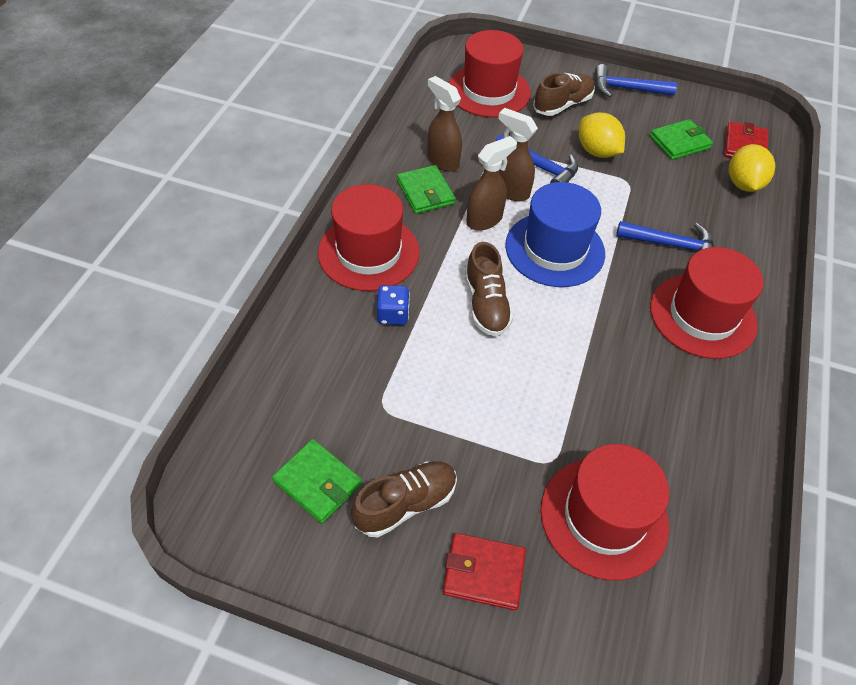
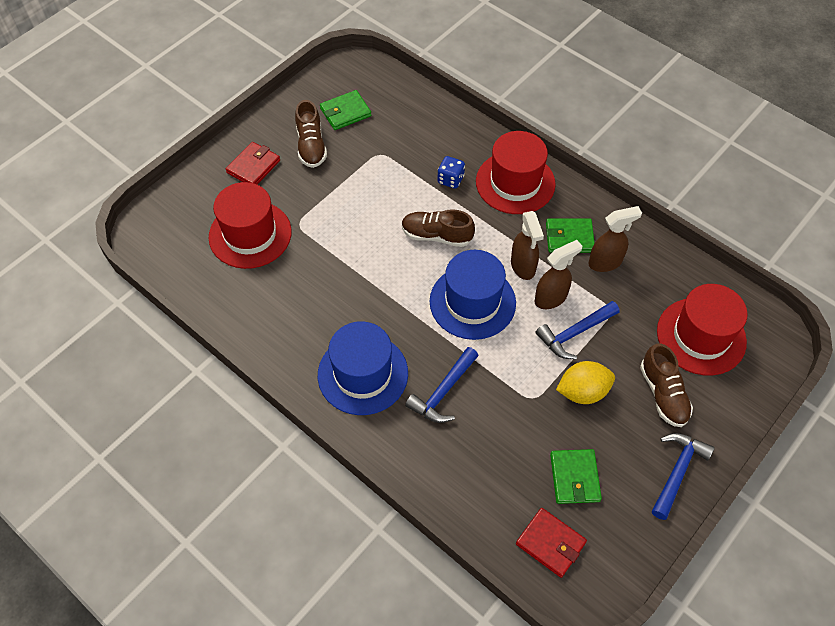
camera: 115 degrees right, 5 degrees up
red hat [650,247,764,359] -> blue hat [318,321,408,415]
yellow lemon [729,144,775,192] -> none

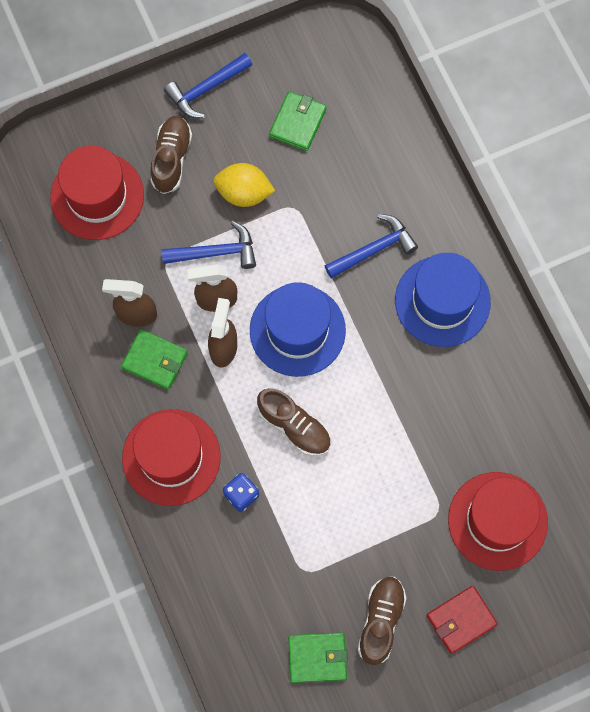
camera: 155 degrees left, 15 degrees up
red wallet [516,508,587,578] -> none

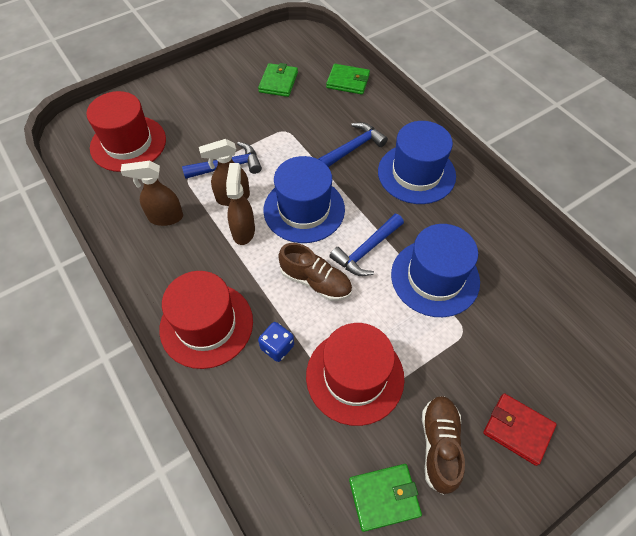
camera: 10 degrees left, 15 degrees down
green wallet [121,329,188,390] -> green wallet moved to [326,64,370,95]
brown shoe [151,116,192,194] -> none
blue hammer [164,53,252,118] -> blue hammer moved to [329,214,404,276]
yellow lemon [213,163,275,207] -> none
red wallet [427,586,498,654] -> red wallet turned 75 degrees clockwise [483,393,557,466]
red hat [448,472,548,571] -> red hat moved to [306,323,405,426]
none -> blue hat [391,224,480,317]

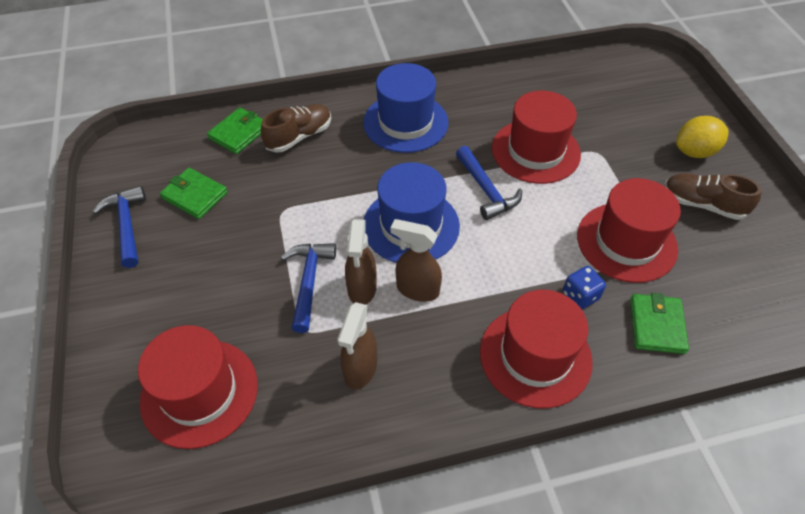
camera: 70 degrees left, 5 degrees down
brown shoe [278,243,352,301] -> brown shoe moved to [261,104,331,153]
blue hammer [319,122,388,167] -> blue hammer moved to [93,186,146,268]
green wallet [349,464,422,532] -> green wallet moved to [630,293,689,354]
blue hat [391,224,480,317] -> red hat [492,91,581,184]
red wallet [483,393,557,466] -> yellow lemon [676,116,729,158]

